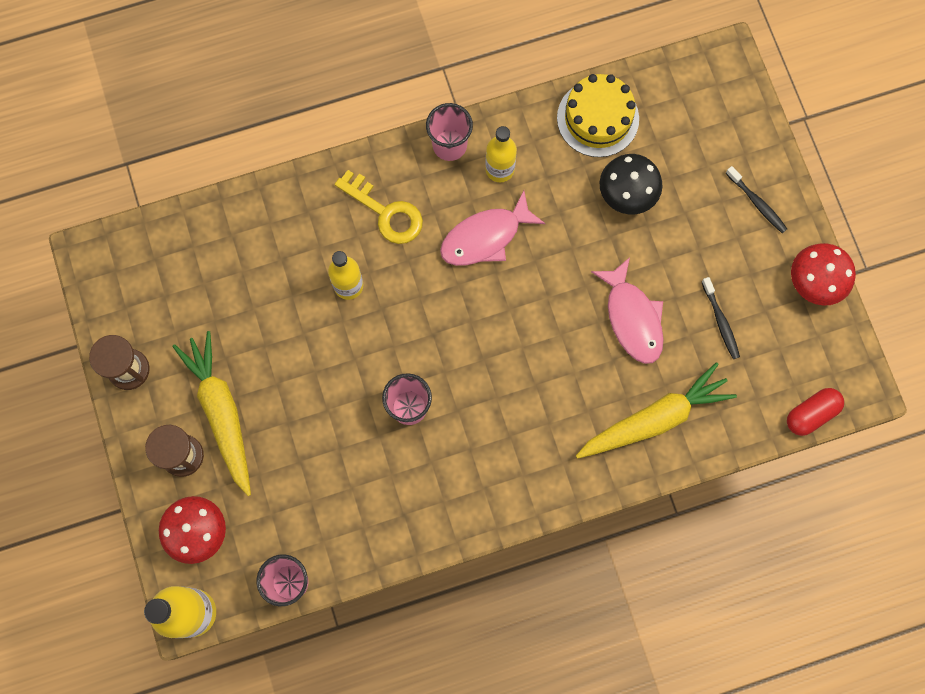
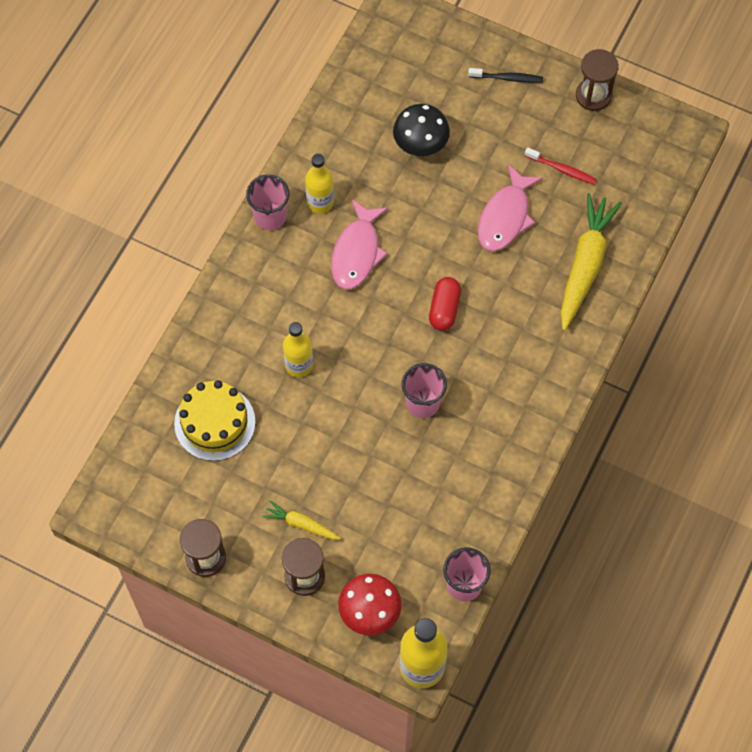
camera: 45 degrees left, 10 degrees down
yellow carrot [172,331,251,496] -> yellow carrot [262,500,341,539], size x0.50
yellow key [335,170,423,244] -> none
yellow cake [557,74,639,157] -> yellow cake moved to [174,380,256,461]
pink fish [591,257,664,364] -> pink fish turned 90 degrees clockwise [478,165,543,252]
black toothbrush [702,277,740,359] -> red toothbrush [525,147,597,185]
red capsule [787,388,844,436] -> red capsule moved to [429,277,461,331]
red mushroom [791,243,856,306] -> brown hourglass [576,49,619,111]

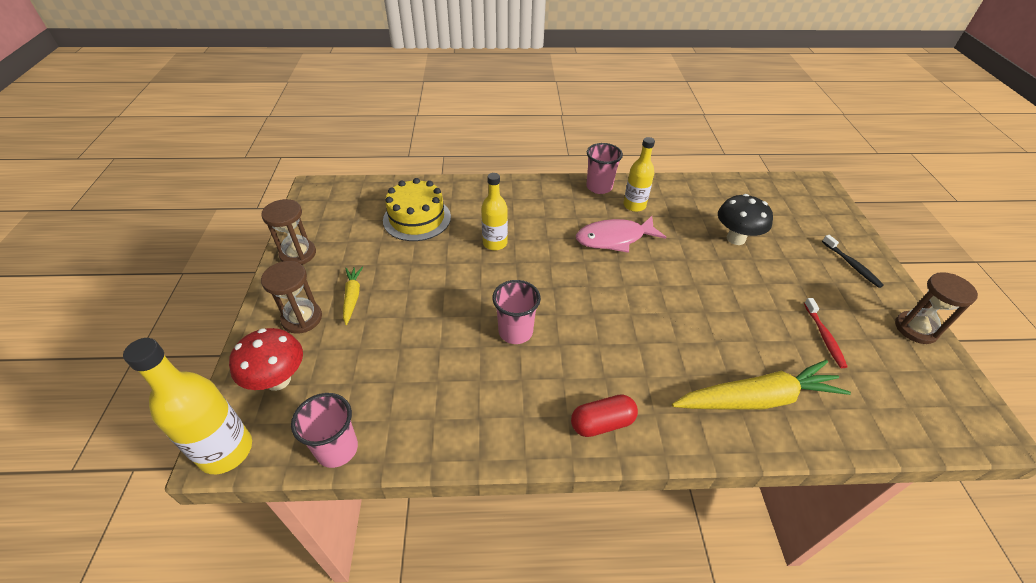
camera: 60 degrees right, 20 degrees down
red capsule [429,277,461,331] -> red capsule moved to [571,394,638,437]
pink fish [478,165,543,252] -> none

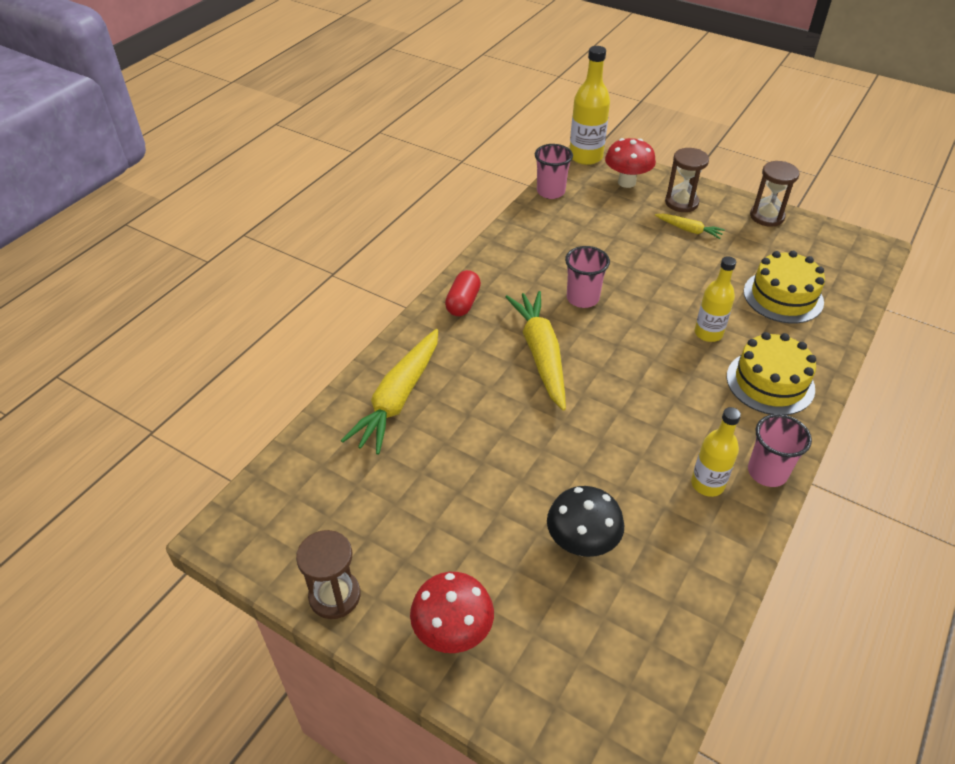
camera: 125 degrees right, 0 degrees up
pink fish [576,216,666,253] -> none
red toothbrush [804,298,847,368] -> none
black toothbrush [822,235,884,288] -> red mushroom [410,572,494,653]
none -> yellow carrot [505,291,566,411]
none -> yellow cake [727,332,816,415]

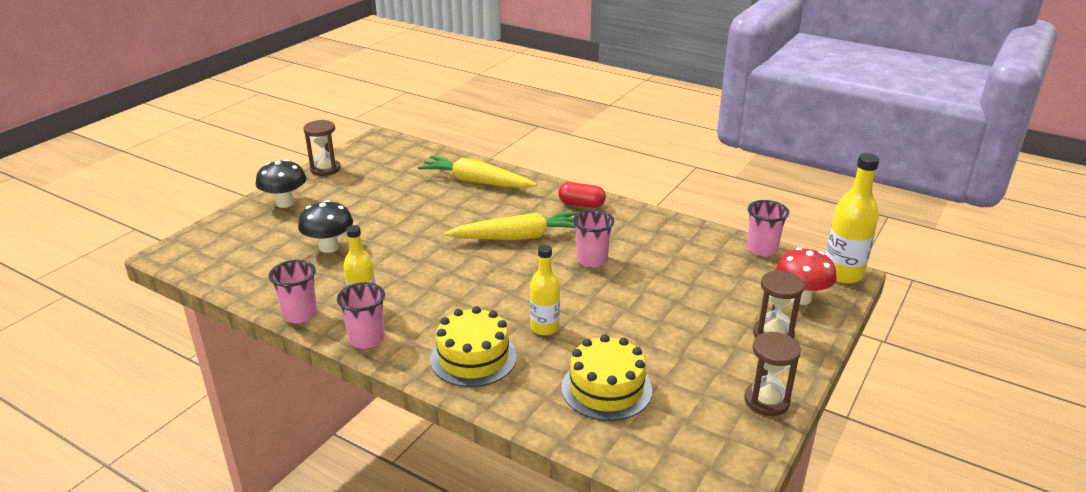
camera: 90 degrees right, 15 degrees down
red mushroom [410,572,494,653] -> black mushroom [256,159,307,208]
yellow carrot [655,214,725,239] -> none
none -> pink cup [269,260,317,324]

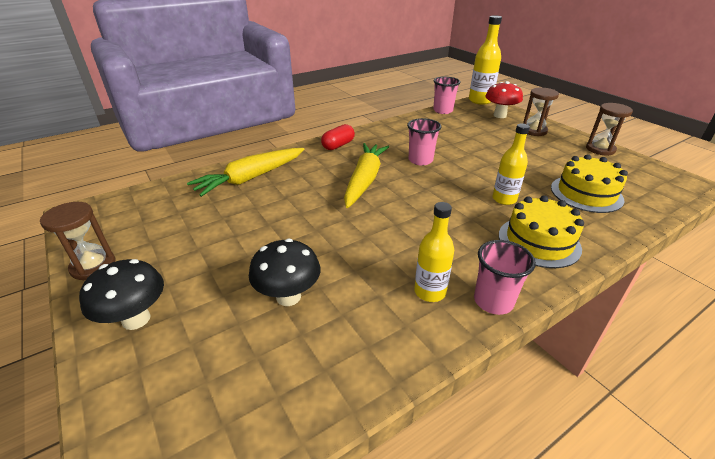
camera: 65 degrees left, 5 degrees up
pink cup [269,260,317,324] -> none

